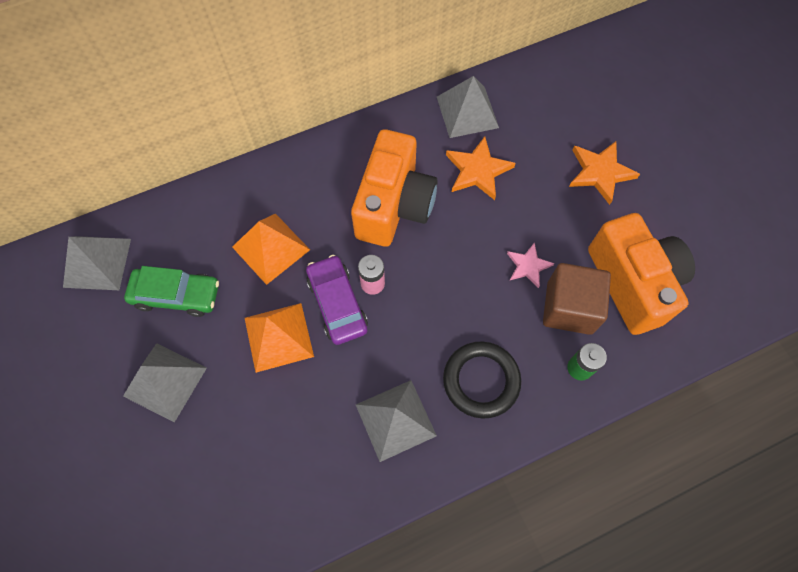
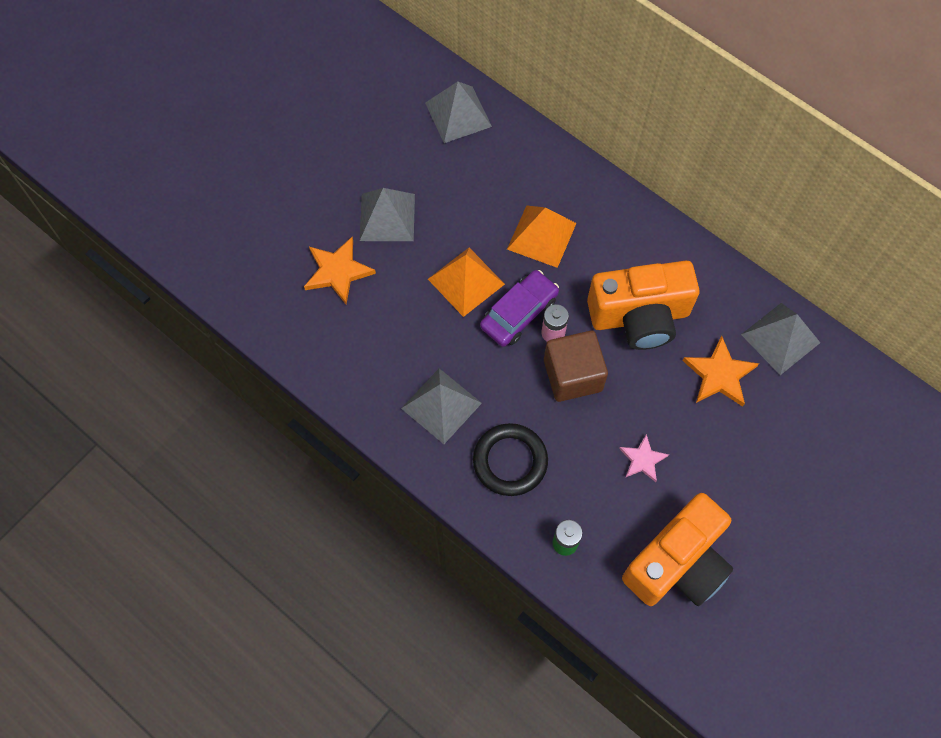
camera: 65 degrees right, 0 degrees up
green car [124,266,219,317] -> none
brown cube [543,263,611,335] -> brown cube moved to [544,331,608,402]
orange star [569,141,640,205] -> orange star moved to [304,237,376,304]

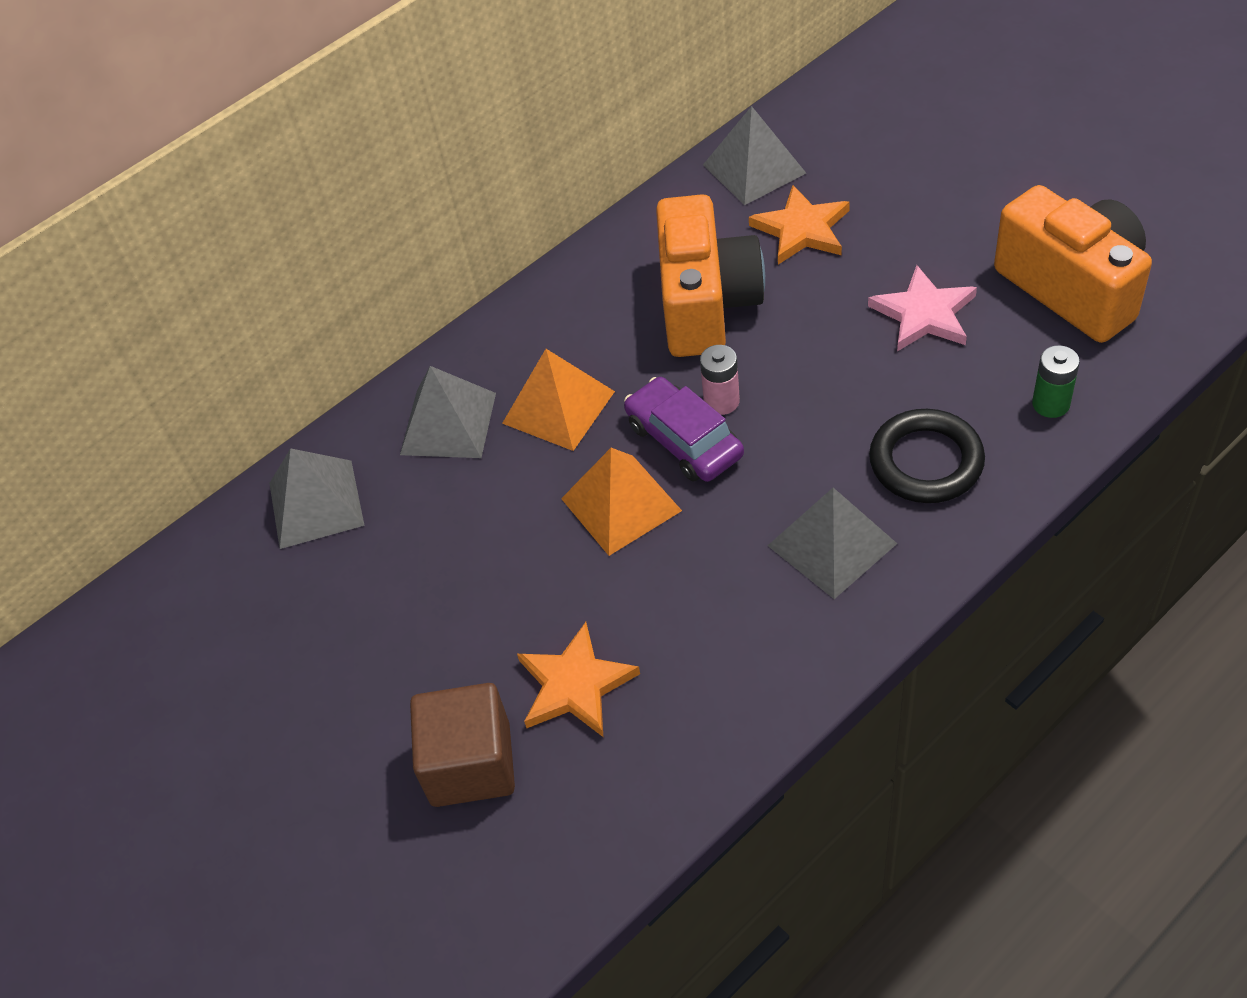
camera: 75 degrees left, 15 degrees down
grey pyramid [360,188,415,241] -> grey pyramid moved to [400,366,496,458]
brown cube [544,331,608,402] -> brown cube moved to [410,683,515,807]
pink star [619,434,669,482] -> pink star [868,265,977,351], size x1.56

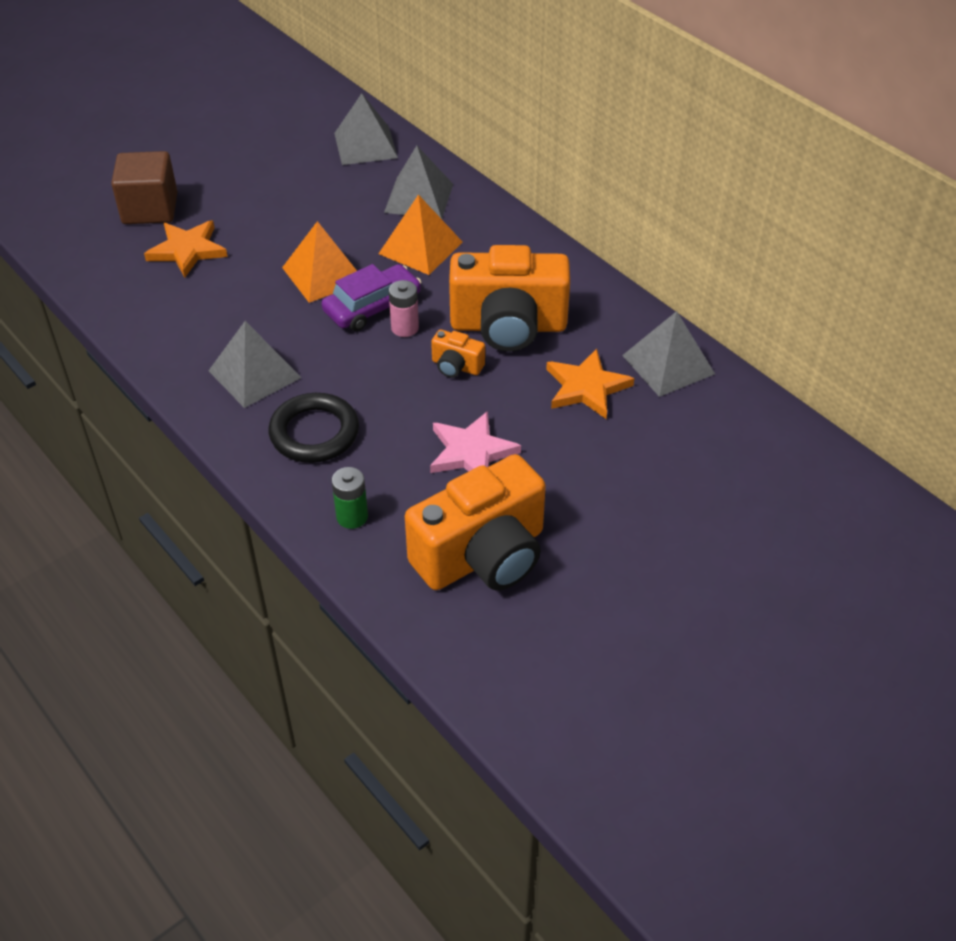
camera: 85 degrees right, 5 degrees down
none -> orange camera [431,329,485,378]

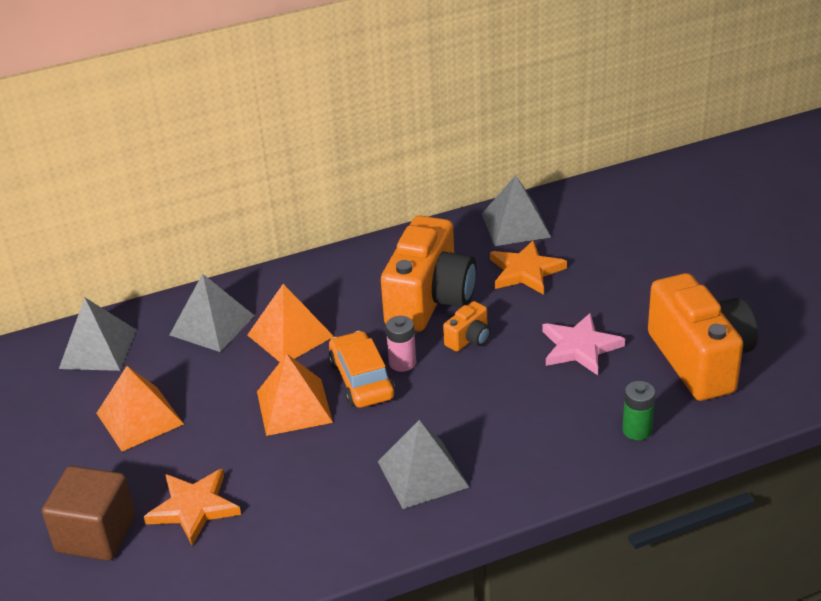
camera: 70 degrees left, 10 degrees down
black ring [268,393,359,463] -> none
purple car [322,264,421,331] -> orange car [328,331,395,408]
none -> orange pyramid [97,366,184,451]

